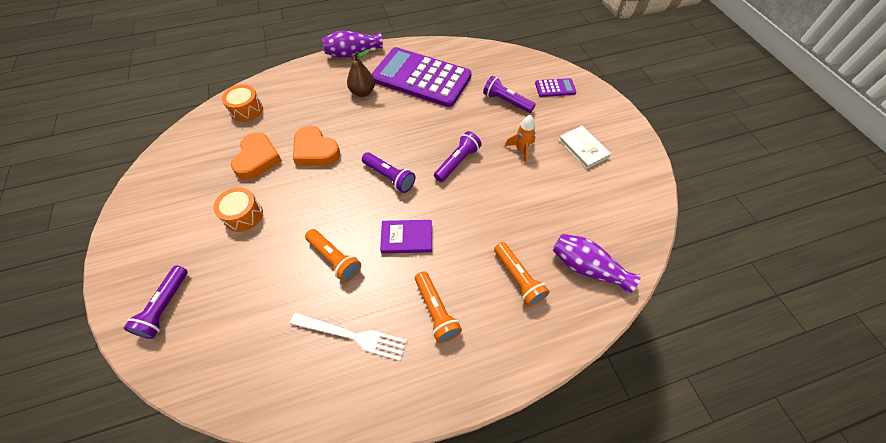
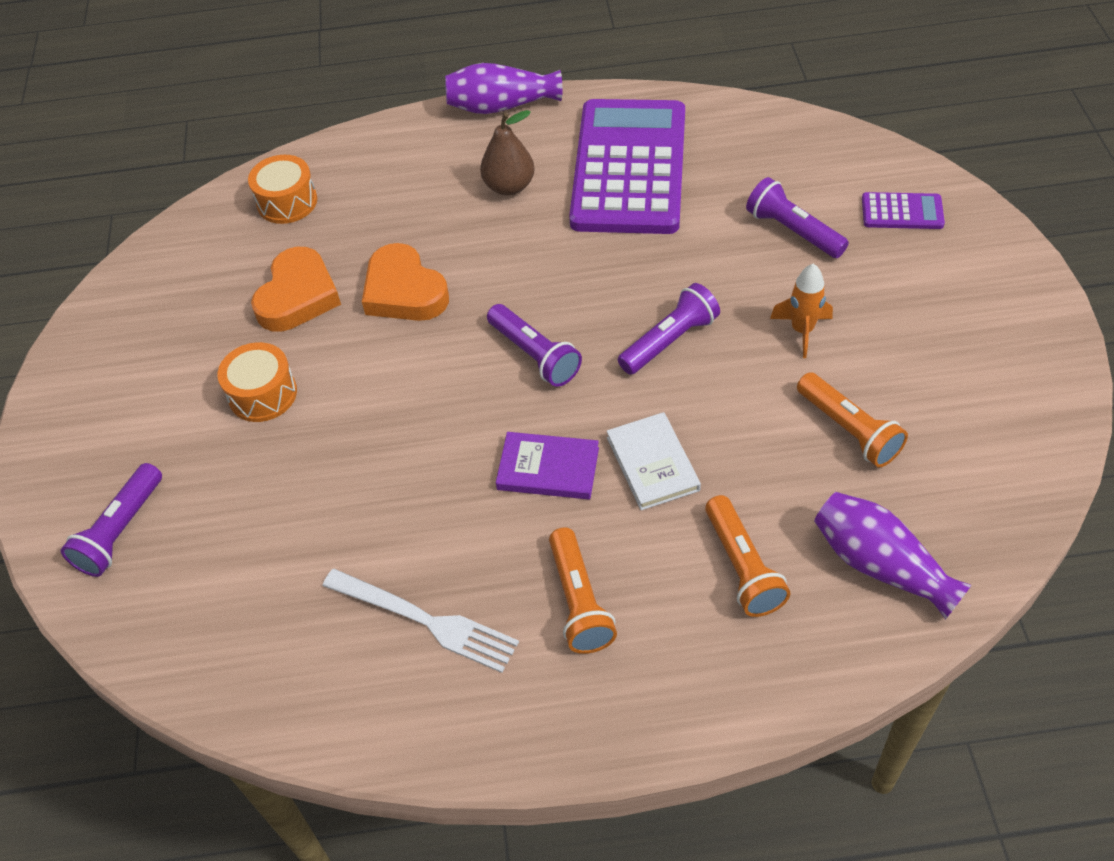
camera: 15 degrees right, 5 degrees down
orange flashlight [305,229,361,282] -> orange flashlight moved to [797,372,908,468]
purple calculator [372,47,472,107] -> purple calculator turned 60 degrees clockwise [569,99,685,234]
white book [559,126,611,169] -> white book moved to [607,412,701,510]

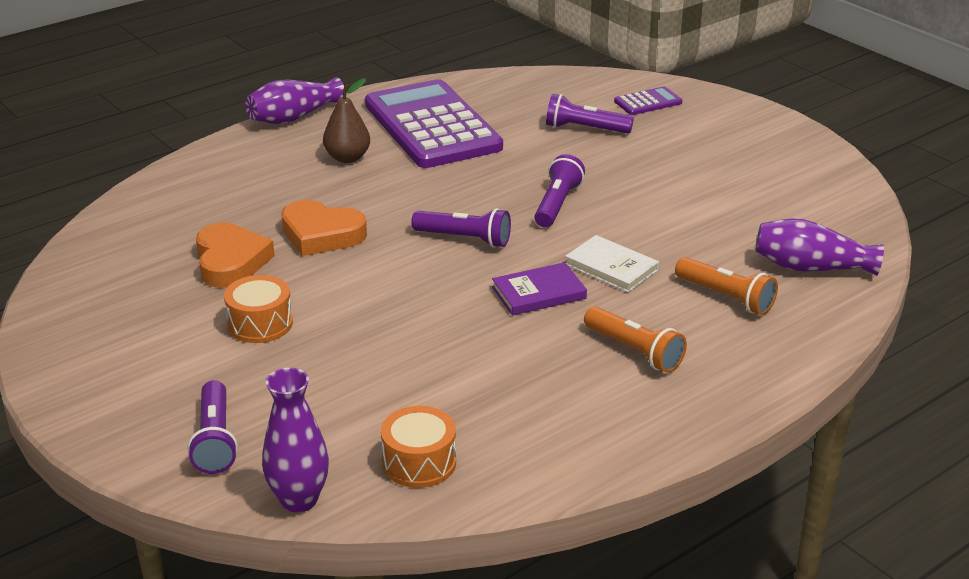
camera: 35 degrees left, 20 degrees down
orange drum [248,155,317,224] -> orange drum moved to [381,406,456,488]
white fork [322,569,519,673] -> none
orange rocket [770,264,833,358] -> none
orange flashlight [797,372,908,468] -> none
none -> purple vase [262,368,329,513]

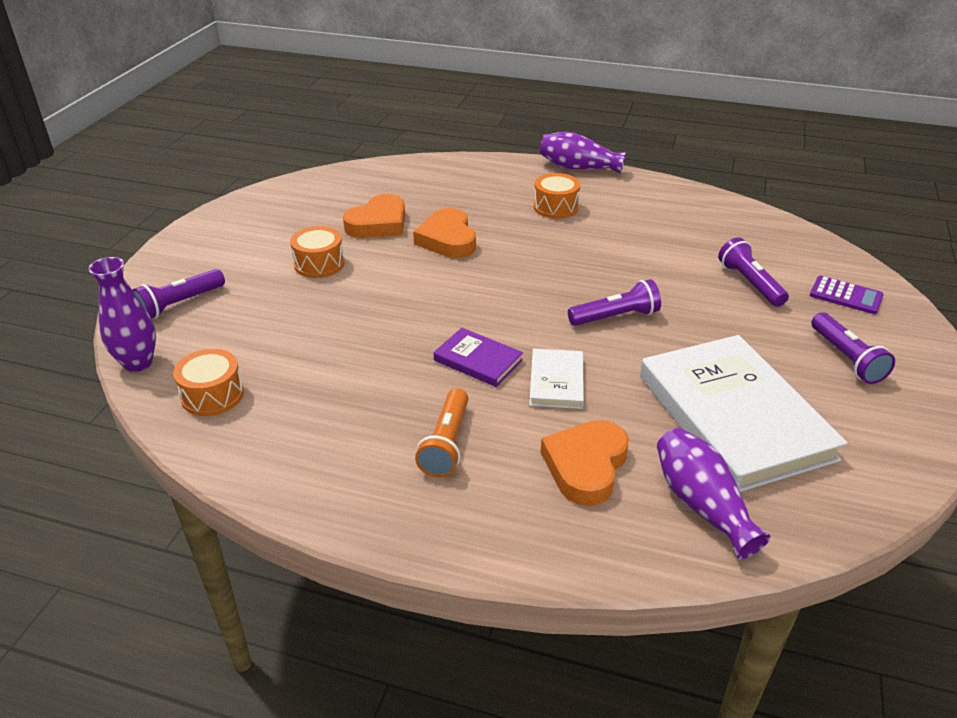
camera: 55 degrees right, 5 degrees up
brown pear [323,78,370,163] -> orange drum [534,173,580,219]
purple calculator [365,79,503,168] -> none
purple flashlight [411,208,511,248] -> purple flashlight moved to [811,312,895,384]
orange flashlight [675,257,778,315] -> orange heart [541,420,629,506]
none -> white book [640,335,848,492]

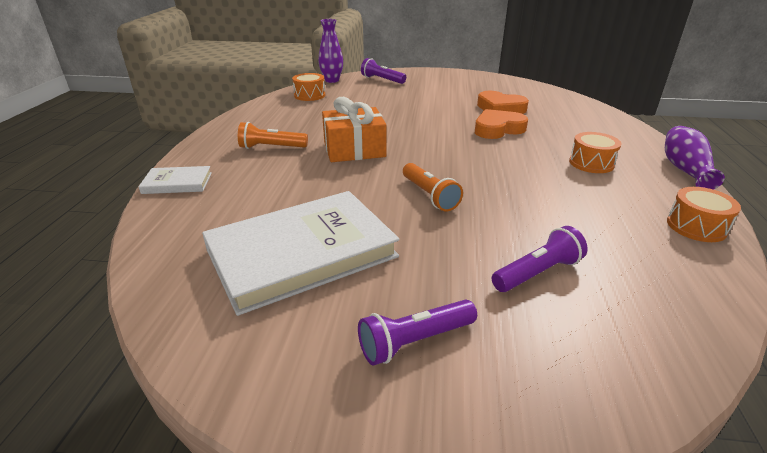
camera: 80 degrees right, 5 degrees down
orange drum [290,226,344,278] -> orange drum moved to [667,187,741,242]
purple book [434,328,523,387] -> orange gift [322,97,387,162]
white book [529,348,584,409] -> white book moved to [138,166,212,194]
orange heart [541,420,629,506] -> none
purple flashlight [568,279,661,326] -> orange flashlight [403,163,463,212]
purple vase [657,428,771,559] -> none
purple calculator [810,276,884,314] -> none

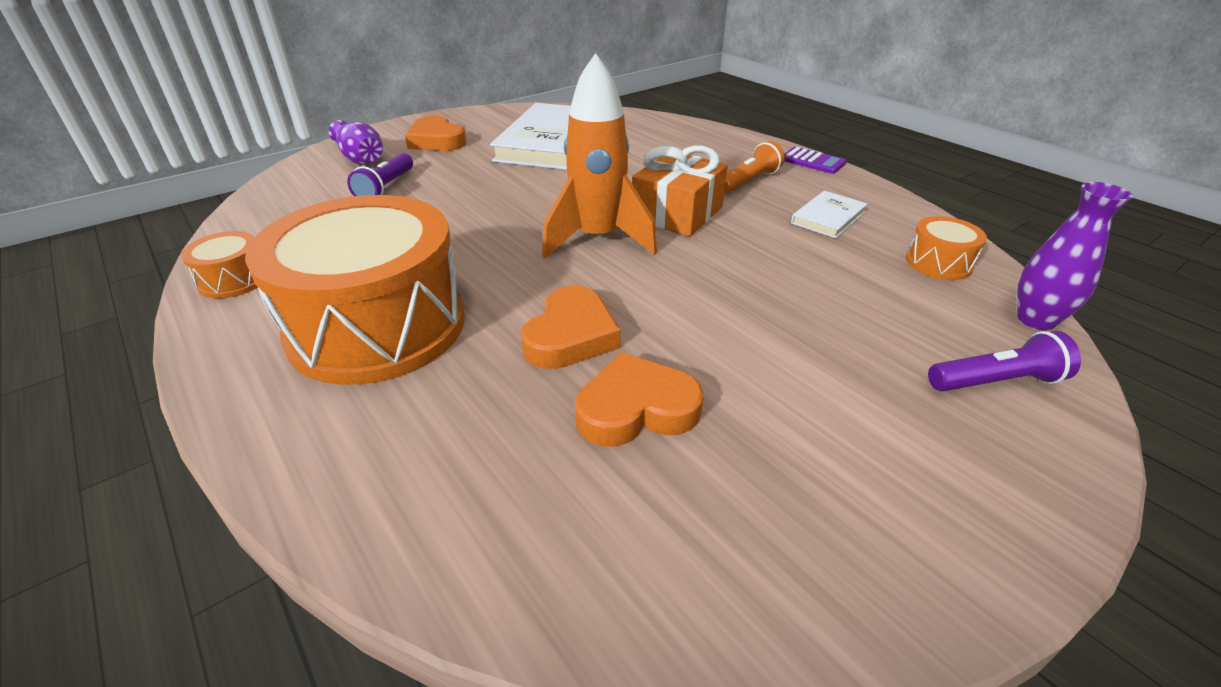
camera: 135 degrees right, 5 degrees up
white book [138,166,212,194] -> white book moved to [791,191,868,238]
purple flashlight [358,299,477,365] -> orange heart [405,116,466,151]
orange flashlight [403,163,463,212] -> none
orange drum [569,132,621,173] -> orange drum [245,195,465,385], size x2.42
purple vase [665,126,725,190] -> purple vase moved to [329,120,383,165]
none -> orange rocket [542,53,657,258]
none -> purple calculator [784,147,846,174]

